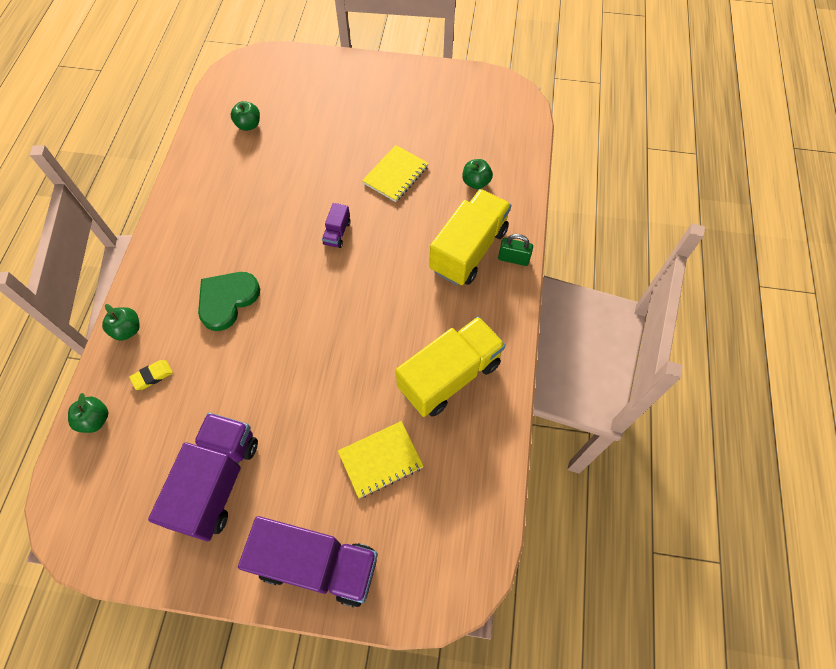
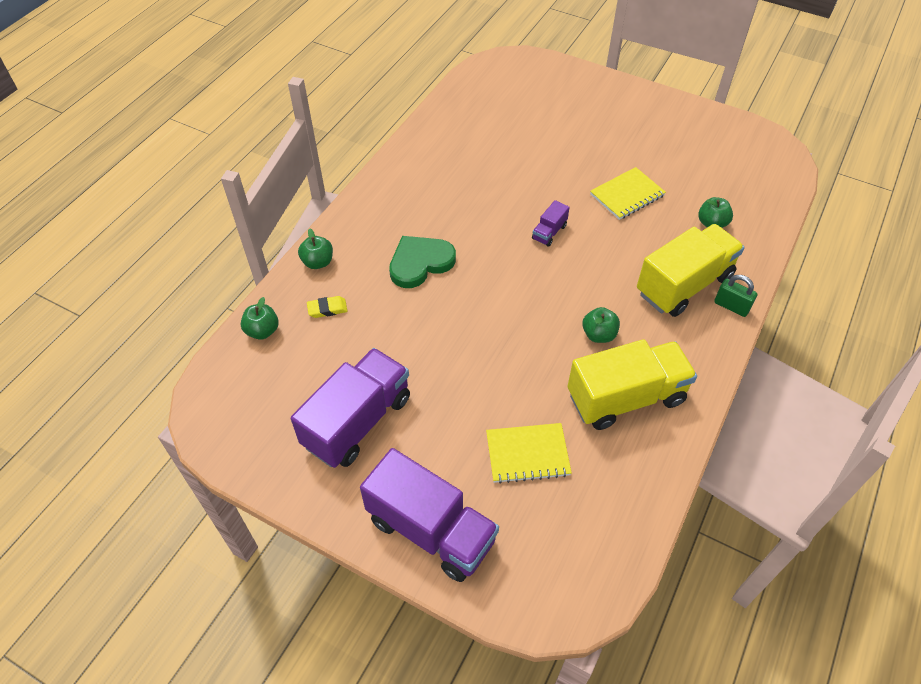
camera: 20 degrees right, 10 degrees down
green apple [230,101,260,131] -> green apple moved to [582,307,620,343]

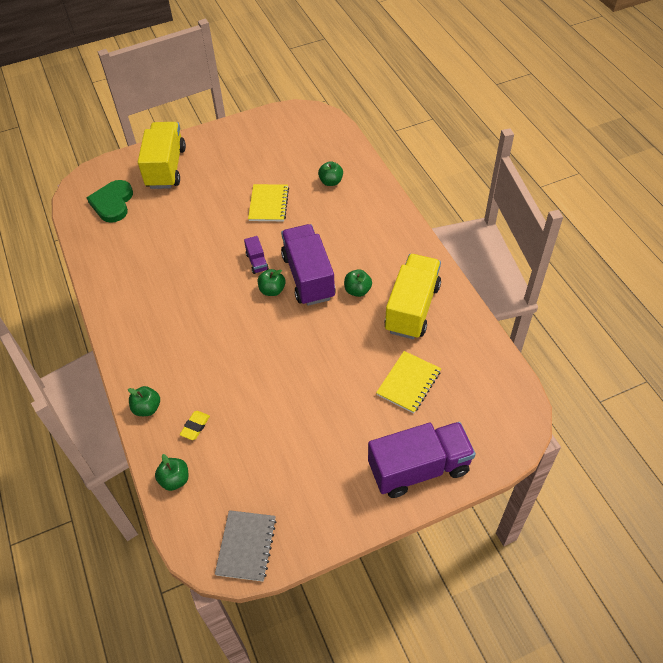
camera: 50 degrees left, 0 degrees up
purple truck [291,348,410,468] -> purple truck moved to [281,224,336,306]
green heart [389,236,456,288] -> green heart moved to [86,180,133,223]
yellow truck [637,224,745,317] -> yellow truck moved to [138,122,186,189]
green padlock [714,275,757,317] -> none
none -> grey notebook [215,510,276,582]
none -> green apple [258,269,285,296]

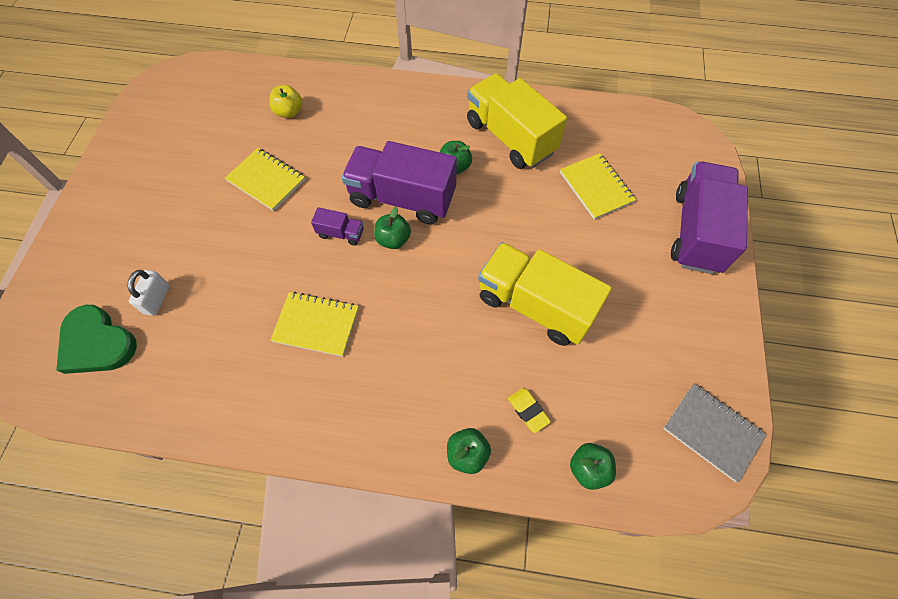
camera: 60 degrees left, 10 degrees up
yellow truck [138,122,186,189] -> yellow truck moved to [478,242,612,346]
green apple [318,161,343,186] -> yellow apple [269,85,302,118]
none -> white padlock [128,270,170,316]
none -> yellow notebook [270,292,359,357]

